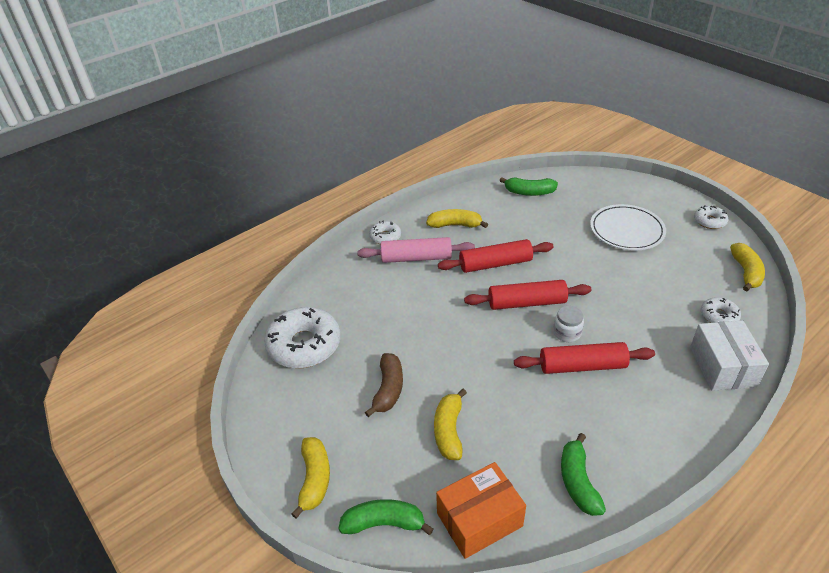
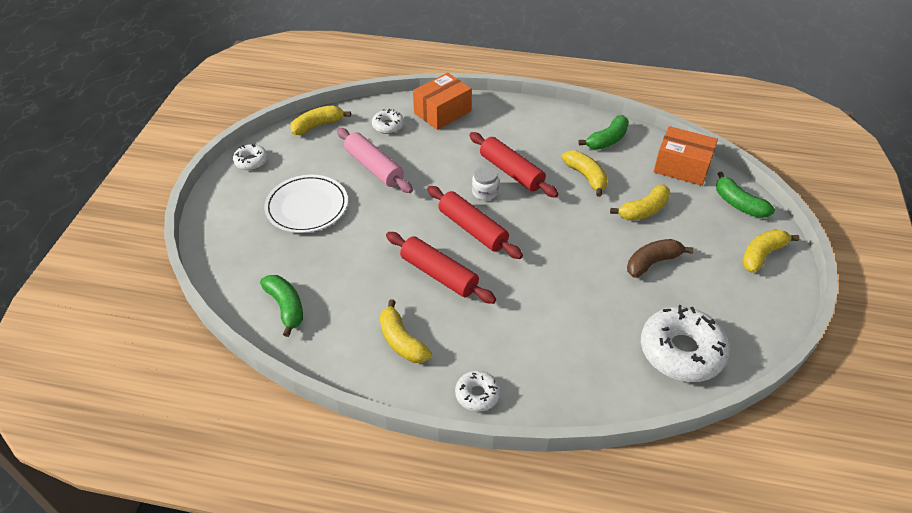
camera: 130 degrees left, 5 degrees up
pink rolling pin [357,237,475,263] -> pink rolling pin moved to [337,128,413,193]
white box [690,321,769,391] -> orange box [413,73,472,130]
none -> yellow banana [562,150,608,197]

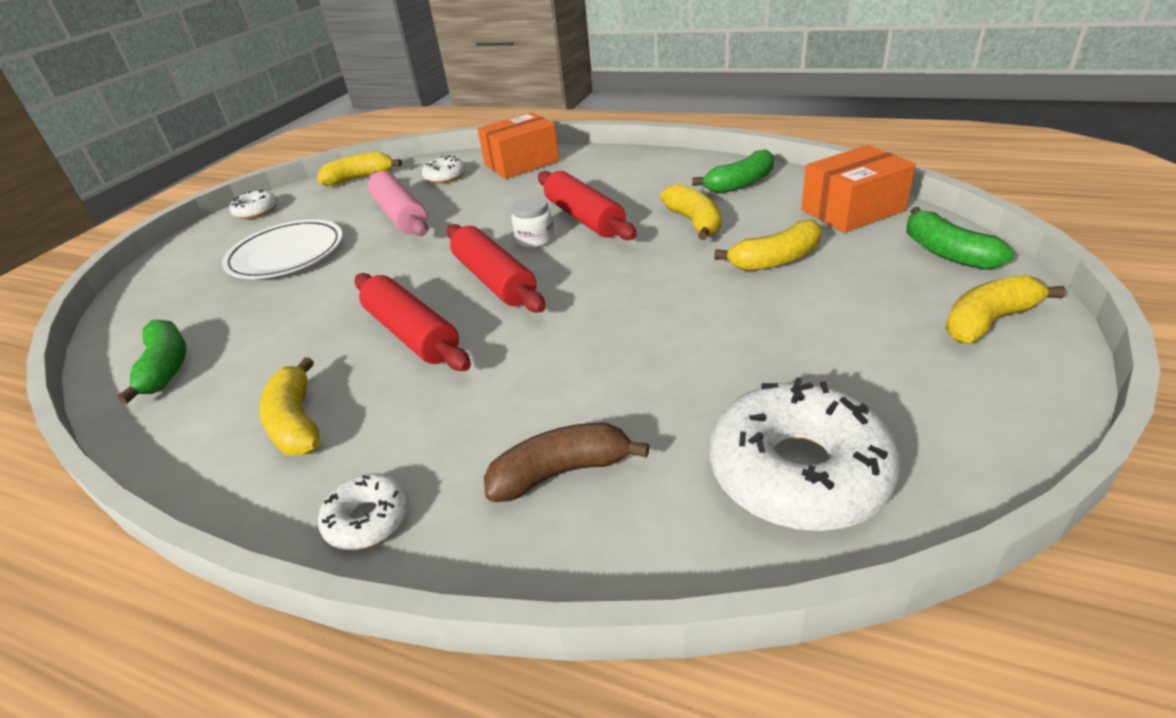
camera: 15 degrees right, 10 degrees down
brown banana [627,239,694,278] -> brown banana moved to [484,423,649,502]
orange box [653,126,718,186] -> orange box turned 60 degrees counterclockwise [801,145,916,233]

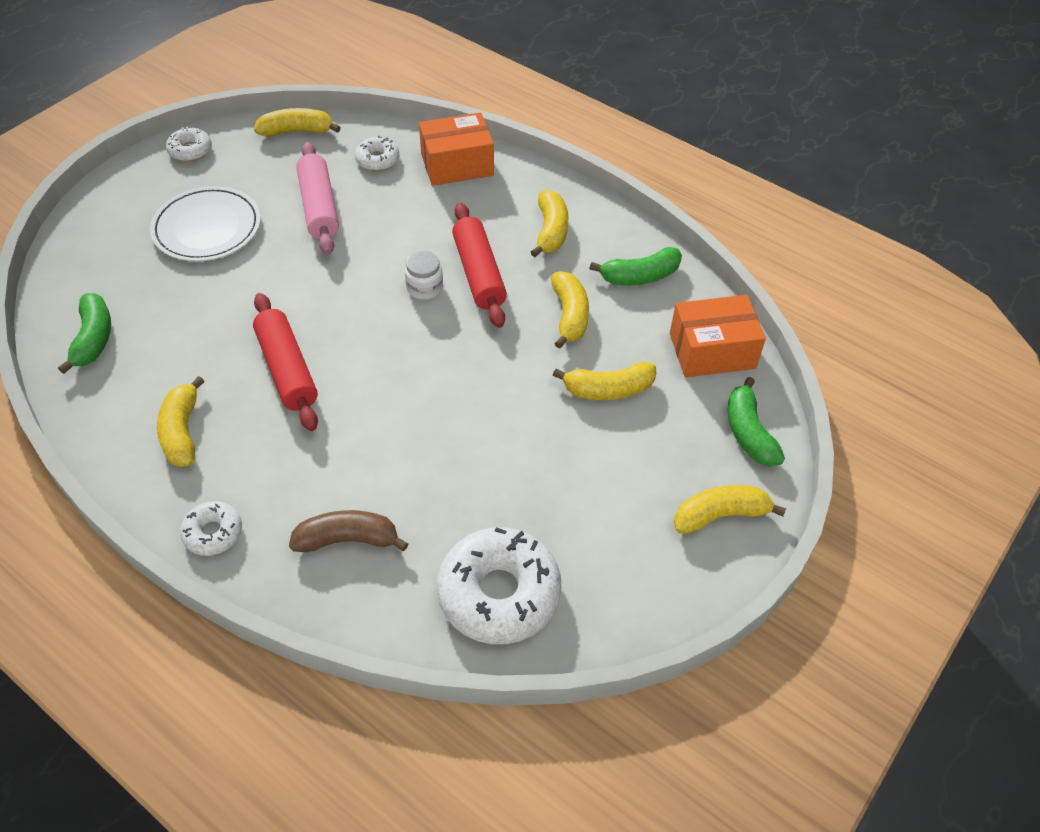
camera: 10 degrees right, 15 degrees up
red rolling pin [447,224,546,313] -> none
none -> yellow banana [531,190,569,257]

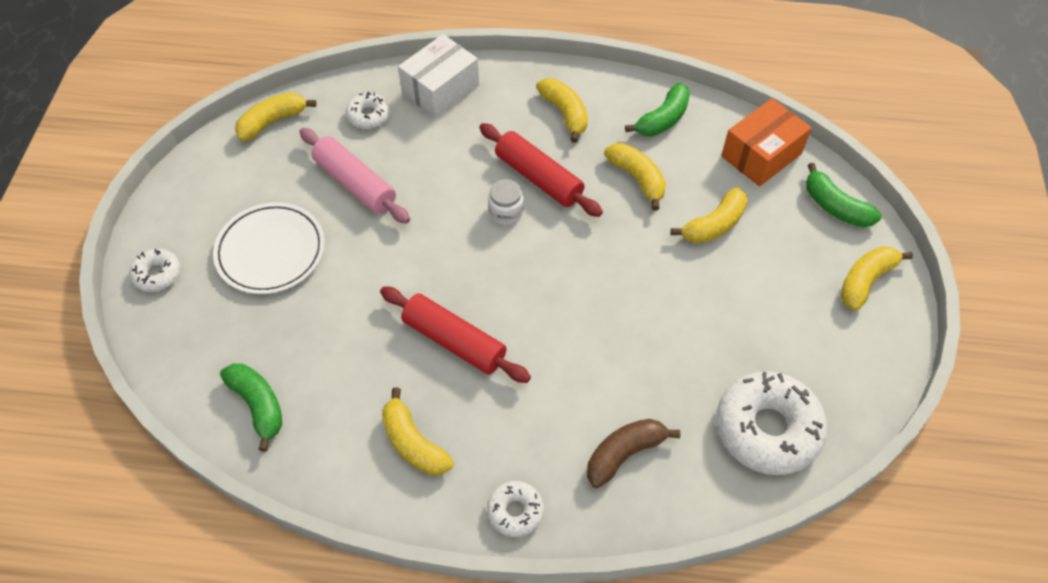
camera: 30 degrees left, 5 degrees up
white donut [166,127,212,162] -> white donut moved to [129,249,181,292]
orange box [419,113,494,186] -> white box [398,34,479,118]

